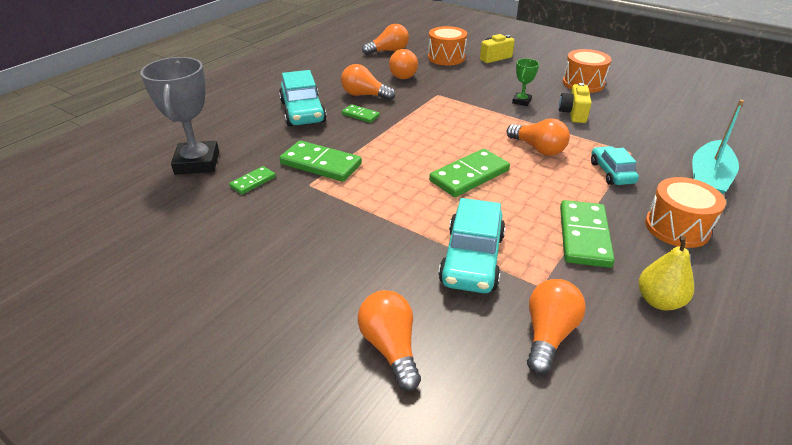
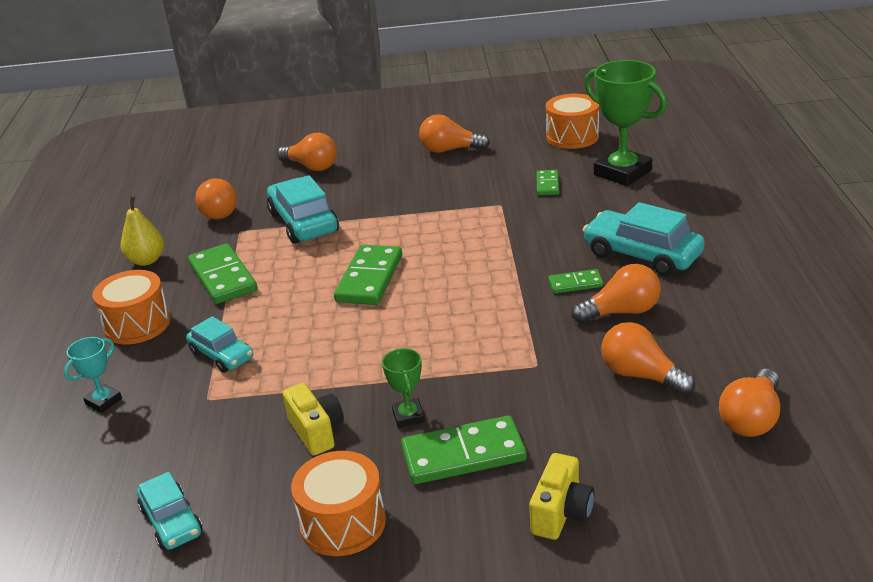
camera: 145 degrees right, 5 degrees down
grey trophy [140,57,219,174] -> green trophy [584,60,667,186]
green domino [279,140,362,182] -> green domino moved to [401,415,527,484]
orange drum [428,26,467,65] -> orange drum moved to [546,94,599,149]
orange light bulb [507,118,570,156] -> orange light bulb moved to [419,114,490,153]
turquoise boat [692,100,744,194] -> turquoise trophy [64,337,122,413]
none -> turquoise car [137,472,203,550]

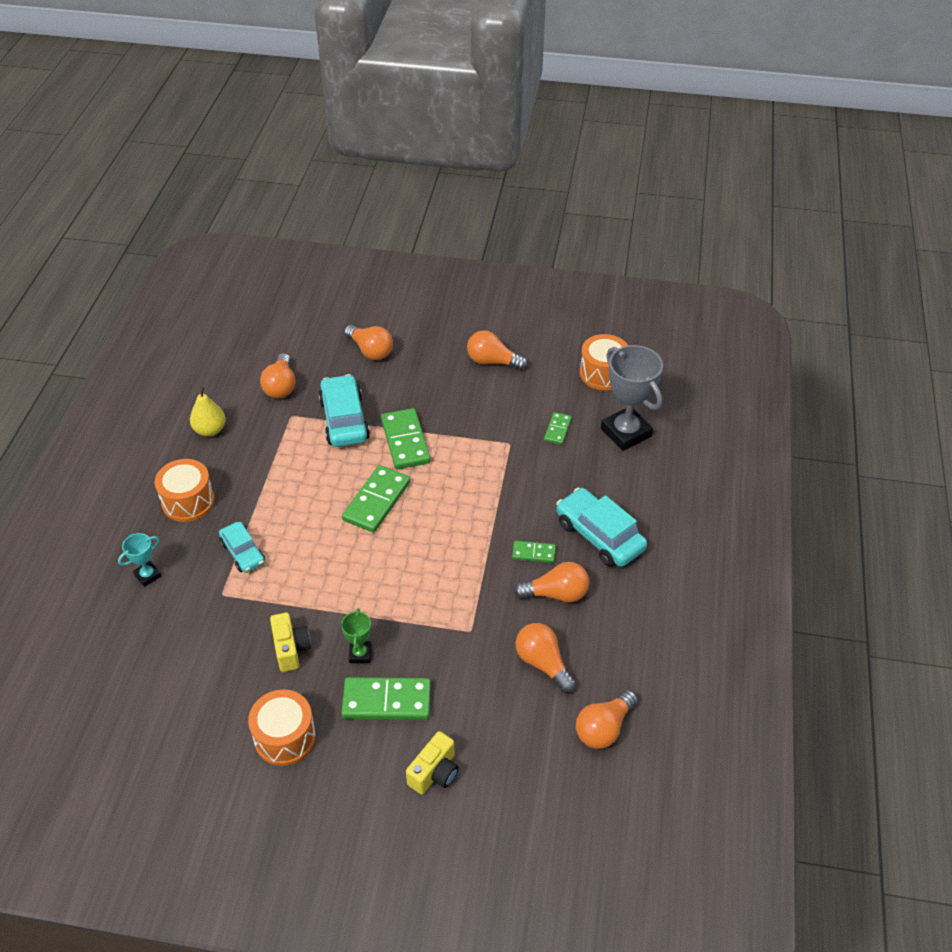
camera: 10 degrees right, 15 degrees up
turquoise car [137,472,203,550] -> none
green domino [188,243,257,304] -> green domino moved to [381,408,431,469]
green trophy [584,60,667,186] -> grey trophy [601,345,663,451]

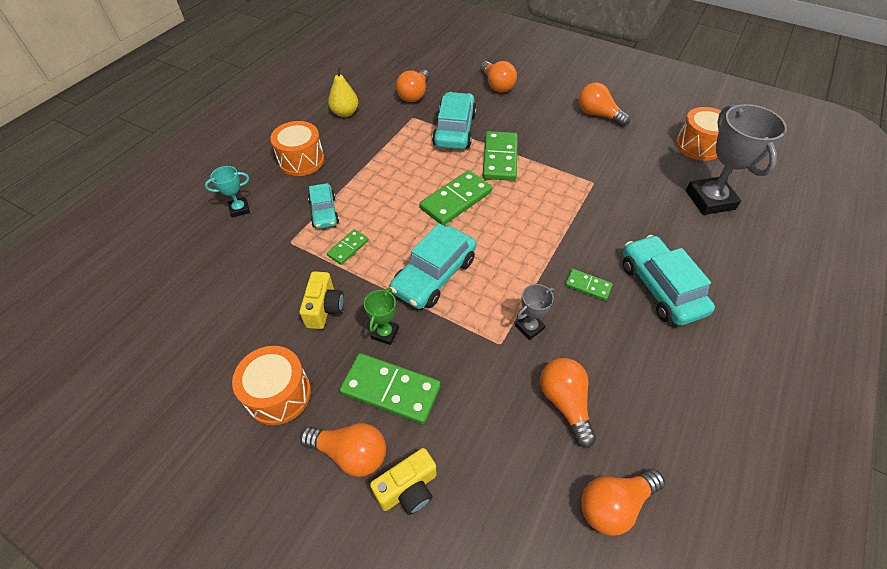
camera: 20 degrees right, 5 degrees up
orange light bulb [514,562,589,602] -> orange light bulb moved to [300,423,386,477]
green domino [544,412,572,445] -> green domino moved to [327,229,369,265]
none -> turquoise car [390,223,476,309]
none -> grey trophy [515,284,555,340]

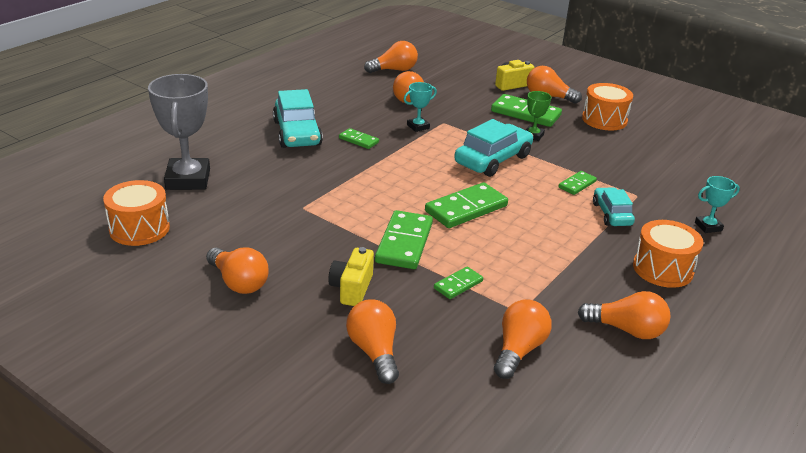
camera: 175 degrees left, 20 degrees down
yellow camera [299,271,344,329] -> yellow camera moved to [328,247,374,306]
yellow pear [328,66,358,117] -> orange light bulb [578,291,671,339]
turquoise car [432,92,477,149] -> green domino [434,267,483,299]
grey trophy [515,284,555,340] -> turquoise trophy [403,82,437,132]

